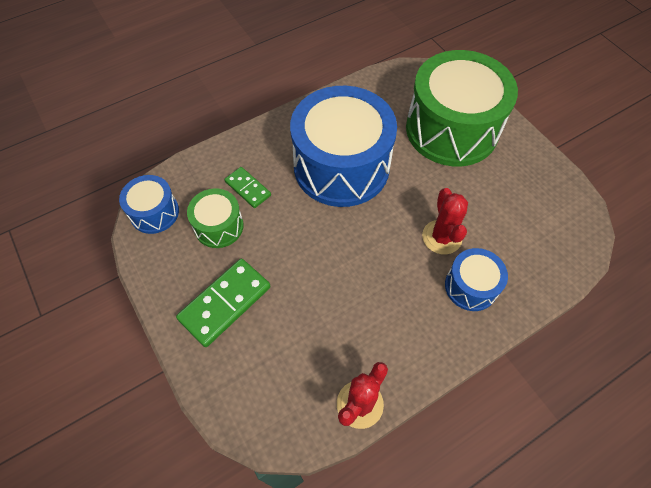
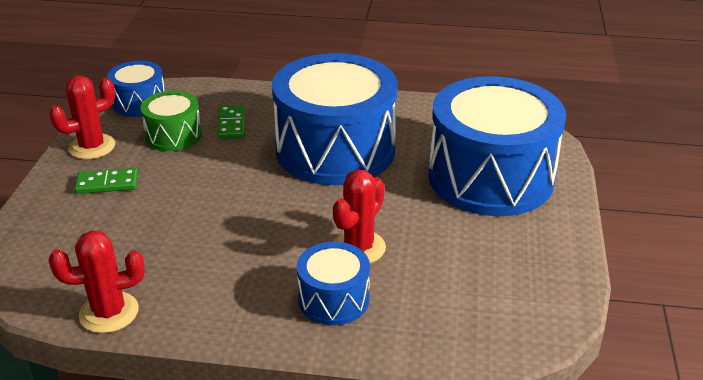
camera: 40 degrees right, 25 degrees down
green domino [176,259,270,347] -> green domino [74,168,138,194], size x0.59
green drum [406,50,518,166] -> blue drum [428,76,566,216]
none -> red cactus [49,75,115,159]

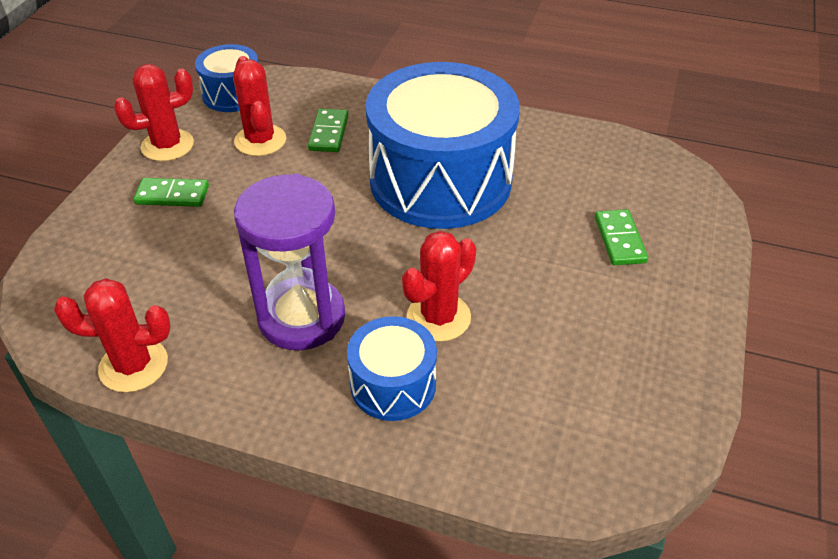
camera: 10 degrees right, 10 degrees up
green drum [140,91,202,151] -> red cactus [233,56,286,156]
blue drum [428,76,566,216] -> green domino [595,209,648,265]
none -> purple hourglass [234,174,345,350]

